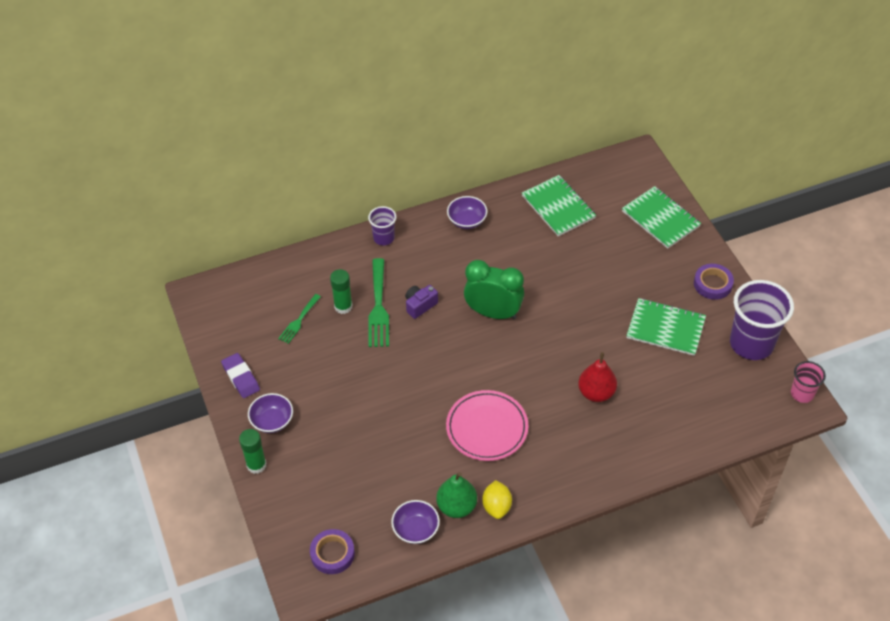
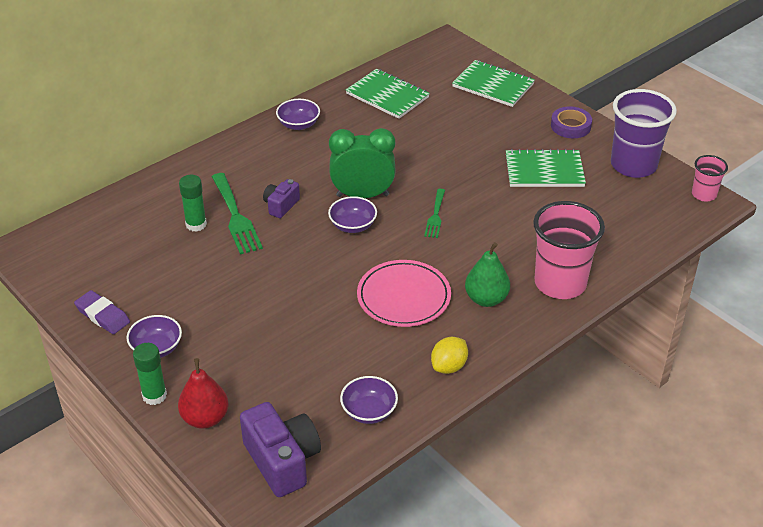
camera: 20 degrees left, 10 degrees down
green fork [278,294,321,344] -> green fork moved to [424,189,445,238]
purple tape [310,529,355,574] -> purple camera [240,402,321,497]
purple cup [368,206,396,245] -> none
green pear [436,472,477,518] -> green pear moved to [465,242,510,307]
yellow lemon [482,480,512,519] -> yellow lemon turned 60 degrees clockwise [431,337,468,374]
red pear [578,352,617,402] -> red pear moved to [178,358,228,428]
none -> purple bowl [328,196,377,233]
none -> pink cup [533,201,605,299]

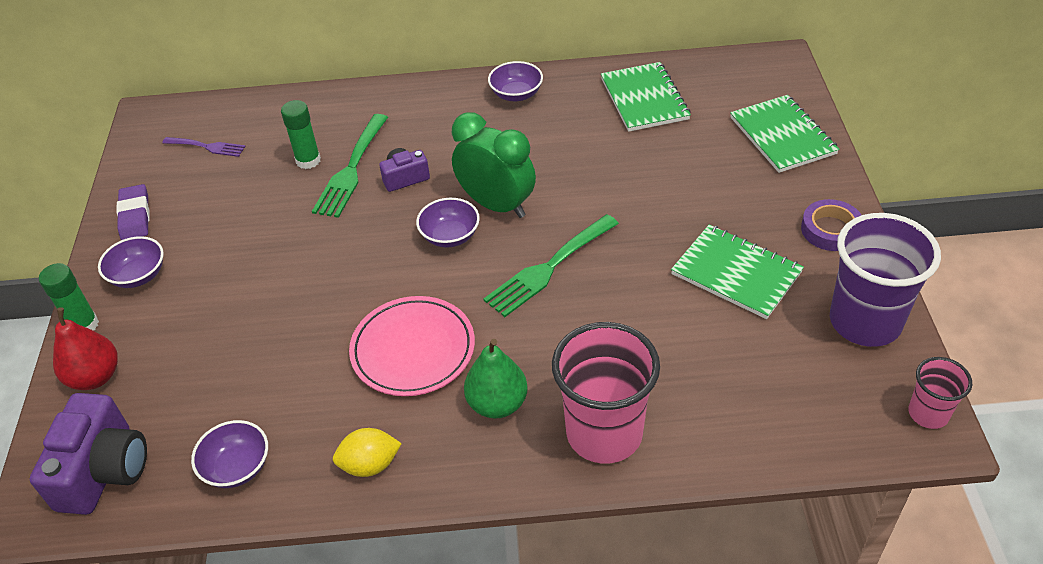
camera: 40 degrees right, 5 degrees up
green fork [424,189,445,238] -> green fork [483,214,619,317], size x1.69
none -> purple fork [162,137,246,157]

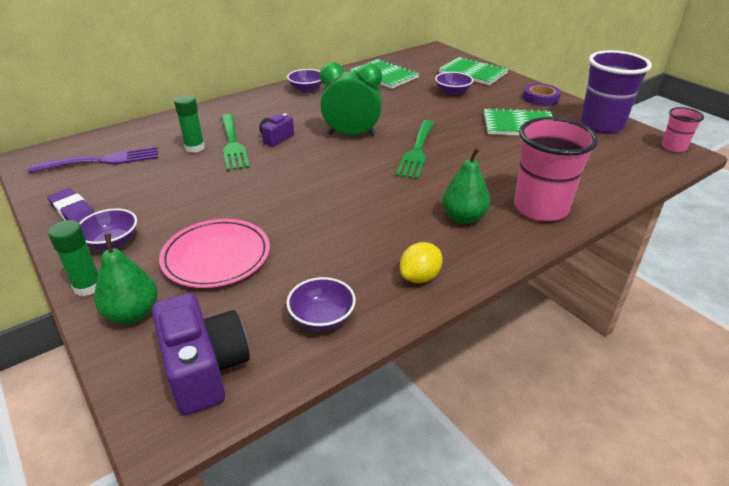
camera: 35 degrees left, 10 degrees down
red pear [53,307,118,390] -> green pear [94,234,158,324]
purple fork [162,137,246,157] -> purple fork [28,146,158,173], size x1.69
pink plate [349,296,475,396] -> pink plate moved to [159,219,270,288]
purple bowl [416,198,480,248] -> purple bowl moved to [435,72,473,96]

